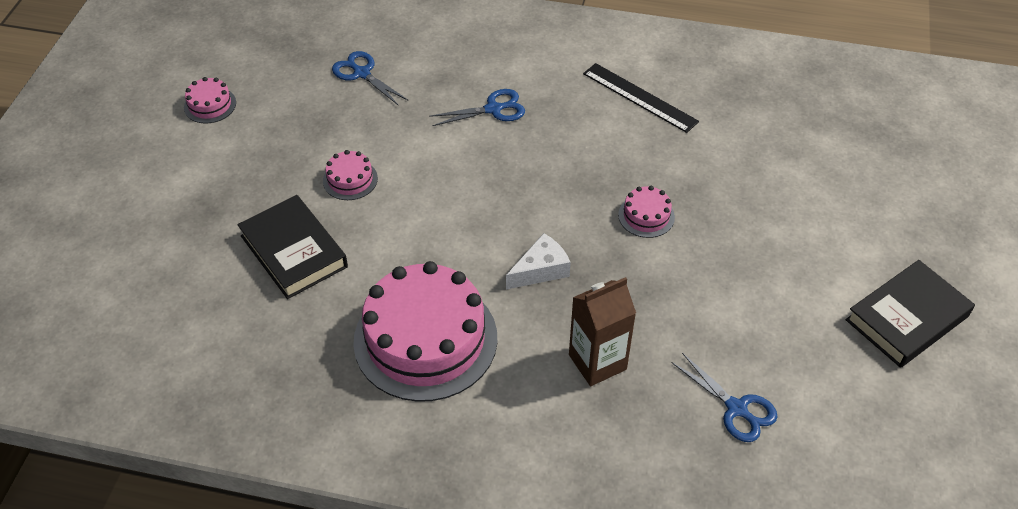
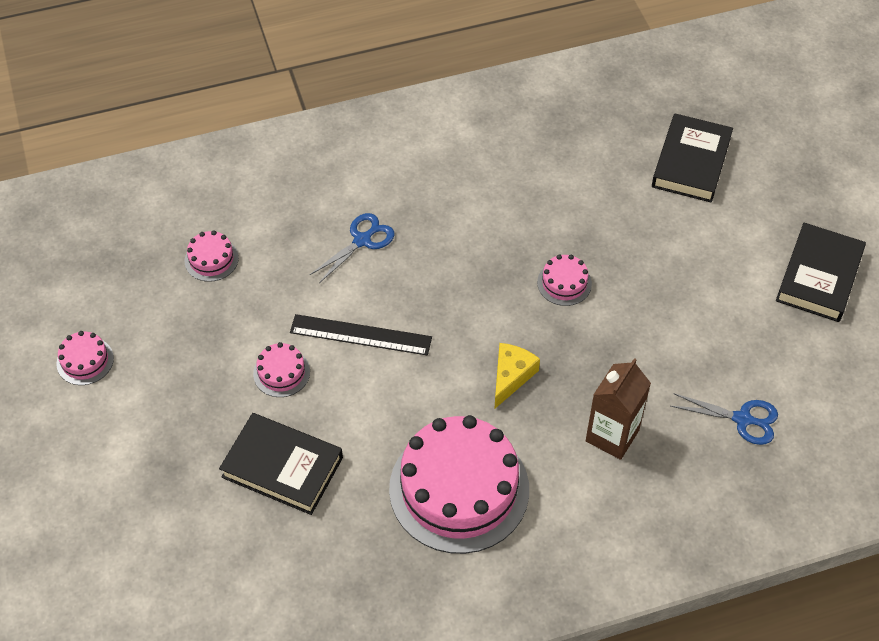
camera: 30 degrees left, 5 degrees up
blue scissors [332,51,408,106] -> pink cake [185,230,239,282]
white cheese [506,233,571,290] -> yellow cheese [494,343,540,409]
black ruler [583,63,699,133] -> black ruler moved to [290,314,432,356]
none -> black book [652,113,733,202]

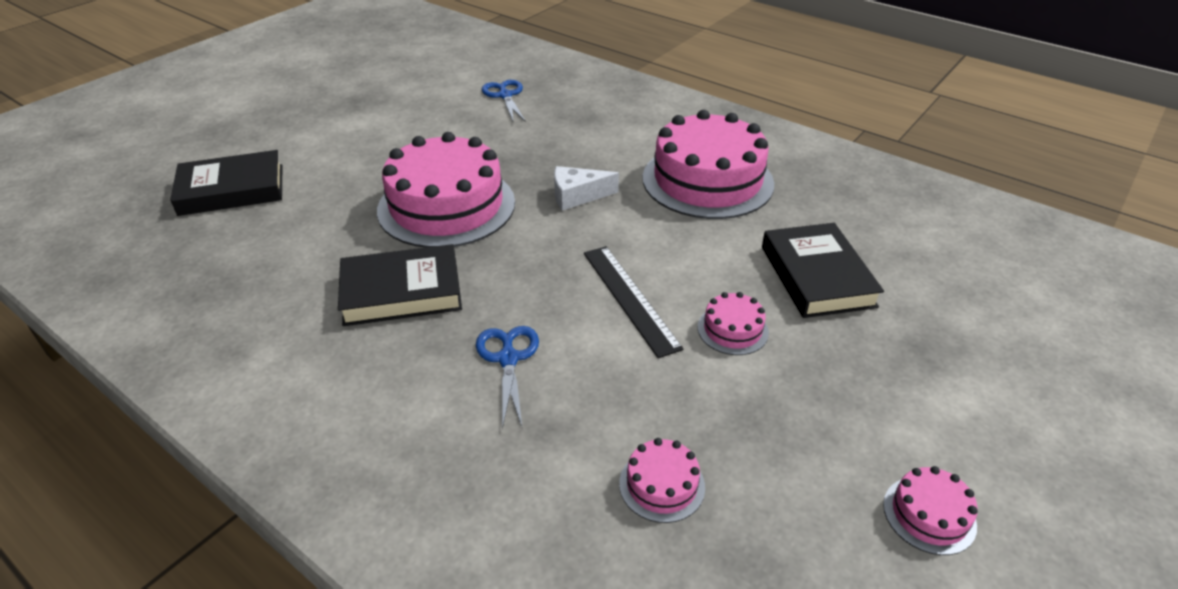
camera: 125 degrees left, 15 degrees down
blue scissors [310,213,394,283] -> blue scissors turned 75 degrees clockwise [476,326,539,429]
yellow cheese [494,343,540,409] -> white cheese [554,166,619,211]
pink cake [537,254,592,306] -> pink cake [377,132,515,248], size x2.34
brown carton [586,358,651,460] -> none
black book [776,223,866,322] -> black book moved to [338,244,462,326]

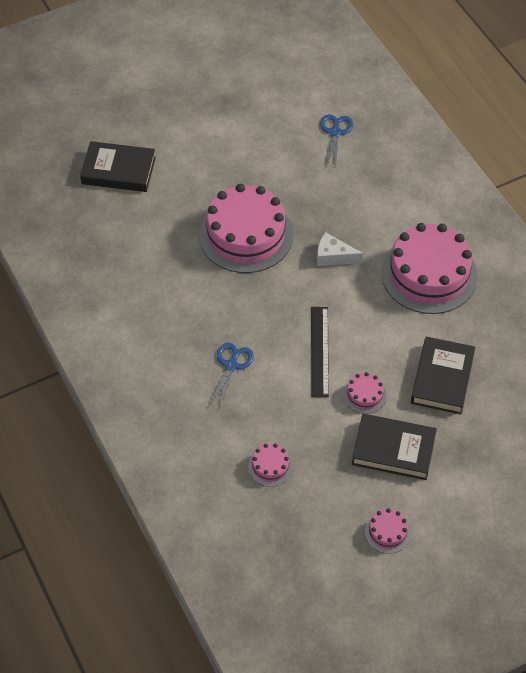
camera: 25 degrees right, 15 degrees up
black book [338,244,462,326] -> black book moved to [352,414,437,480]

